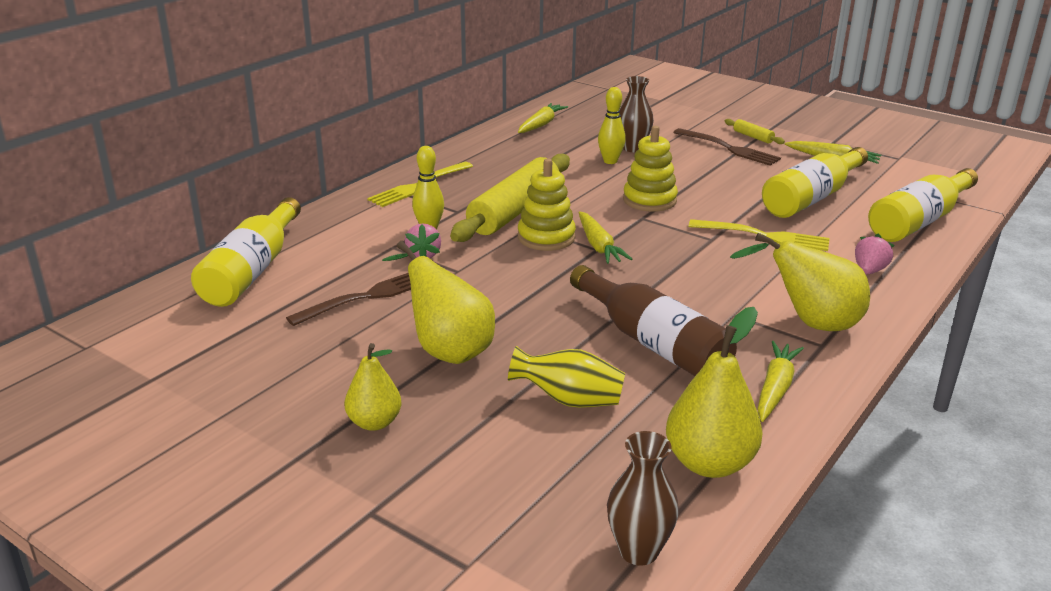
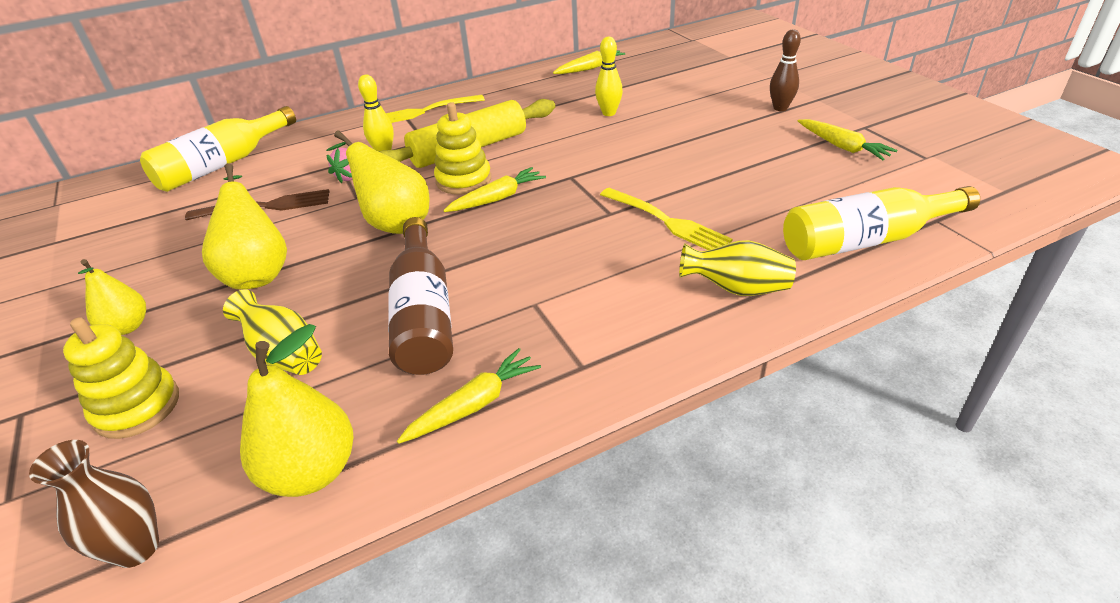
camera: 30 degrees right, 10 degrees up
yellow carrot [578,211,632,264] -> yellow carrot turned 135 degrees counterclockwise [443,167,546,212]
brown vase [619,76,654,152] -> none
yellow stacking toy [623,126,678,212] -> yellow stacking toy moved to [63,317,179,439]
brown fork [673,128,781,166] -> none
yellow rolling pin [725,119,785,144] -> brown bowling pin [770,29,801,111]
yellow pear [730,233,870,331] -> yellow pear moved to [326,130,429,234]
yellow bottle [762,147,868,218] -> none
pink strawberry [855,234,895,274] -> yellow vase [679,240,796,296]

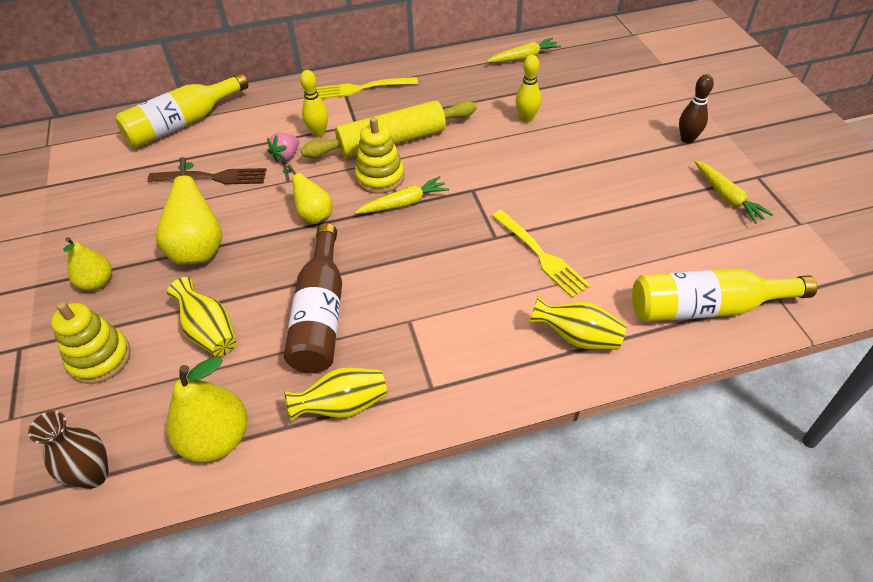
camera: 10 degrees right, 10 degrees up
yellow pear [326,130,429,234] -> yellow pear [283,164,332,224], size x0.63
yellow carrot [397,348,541,444] -> yellow vase [284,367,387,422]

